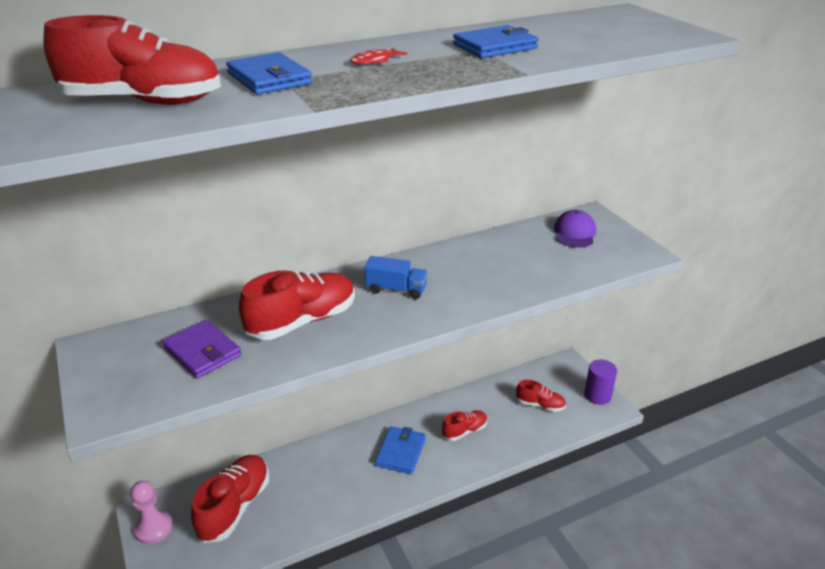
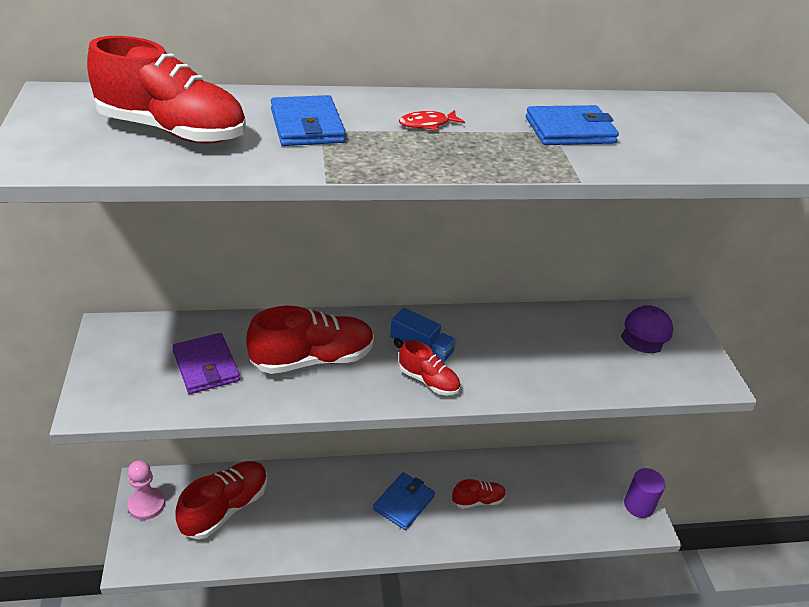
camera: 15 degrees right, 5 degrees up
red shoe [516,380,566,412] -> red shoe moved to [399,340,460,395]

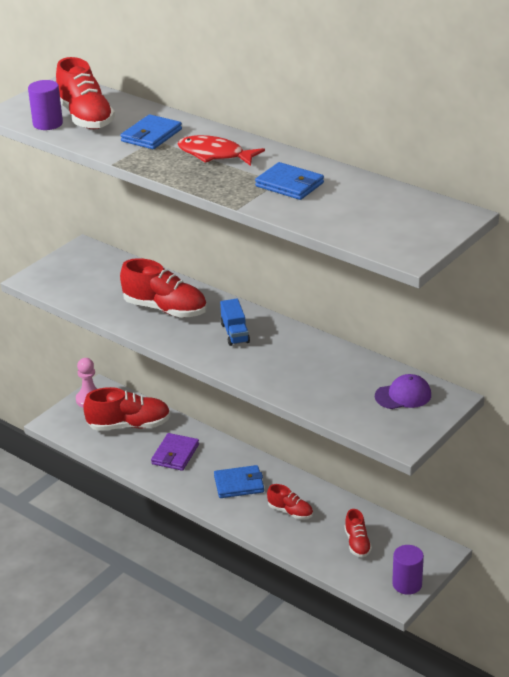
camera: 50 degrees right, 5 degrees down
purple wallet [172,333,240,394] -> purple wallet moved to [151,433,199,471]
red fish [399,110,465,130] -> red fish [178,135,265,166], size x1.96
red shoe [399,340,460,395] -> red shoe moved to [344,509,372,558]
none -> purple cylinder [28,80,63,130]

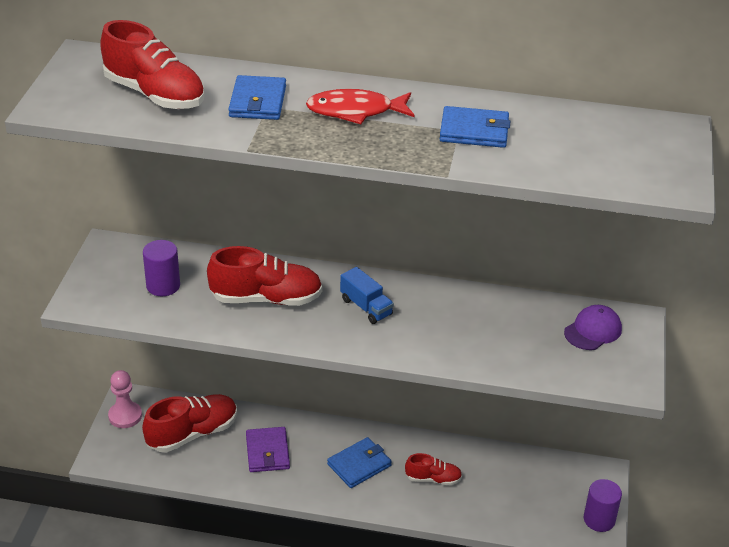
camera: 30 degrees left, 5 degrees up
purple cylinder [28,80,63,130] -> purple cylinder moved to [143,240,180,296]
red shoe [344,509,372,558] -> none

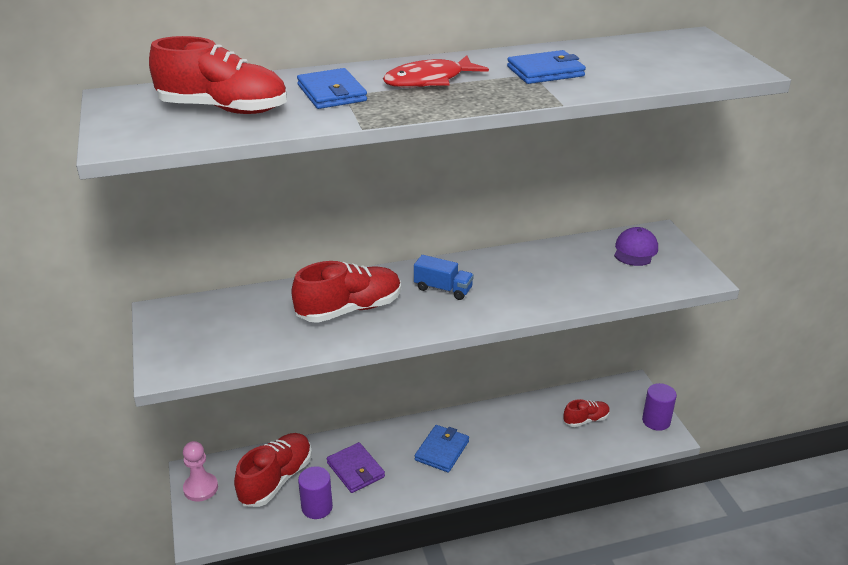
camera: 25 degrees left, 5 degrees down
purple cylinder [143,240,180,296] -> purple cylinder moved to [298,466,333,519]
red shoe [405,453,462,485] -> red shoe moved to [564,399,610,427]

